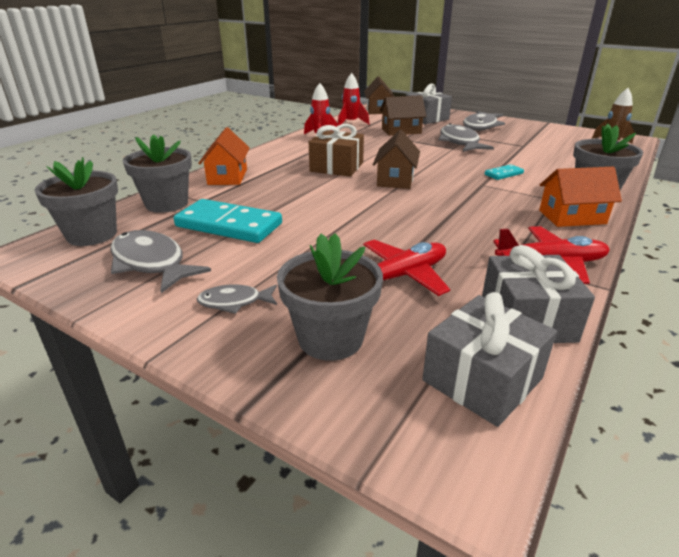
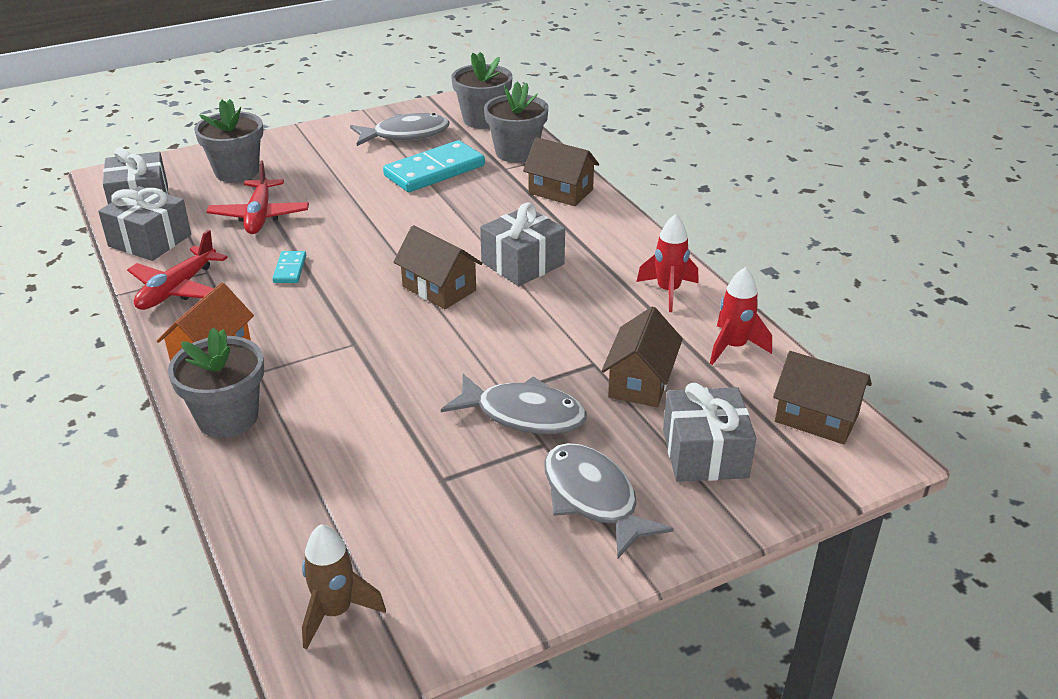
camera: 120 degrees right, 5 degrees up
grey fish [197,284,277,314] -> none
orange house [198,127,250,185] -> brown house [523,137,599,206]
brown gift [309,124,364,177] -> grey gift [480,202,565,286]
turquoise domino [485,164,524,180] -> turquoise domino moved to [272,251,306,283]

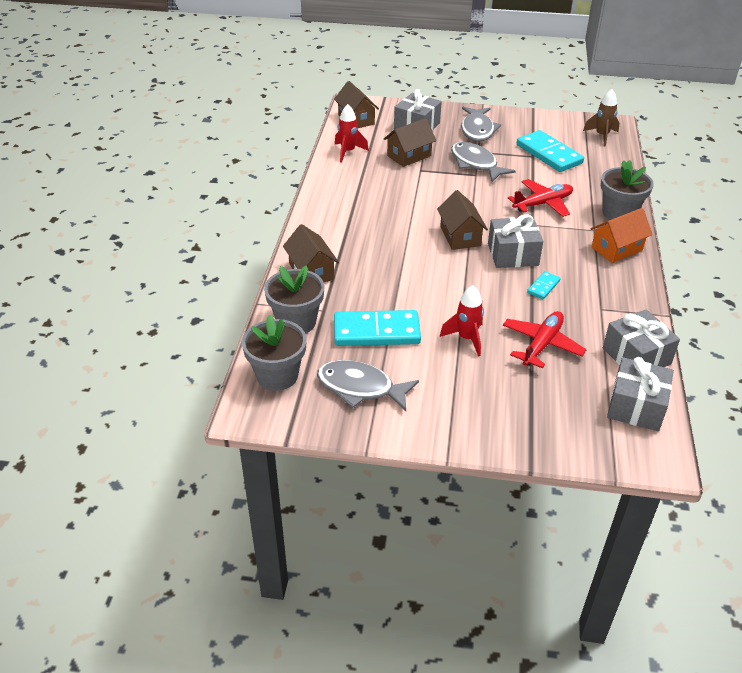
camera: 145 degrees left, 5 degrees up
red plane [127,230,228,310] -> red plane moved to [508,179,573,217]
grey flower pot [194,99,263,182] -> none
grey gift [480,202,565,286] -> grey gift moved to [488,214,543,268]
red rocket [637,214,699,312] -> red rocket moved to [440,285,484,357]
none -> turquoise domino [517,130,584,172]

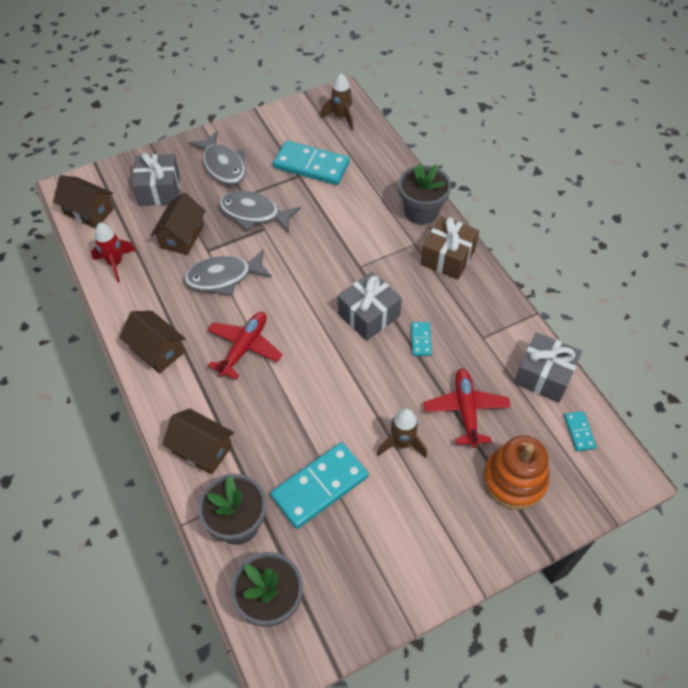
camera: 35 degrees left, 15 degrees up
grey fish [317,360,419,411] -> grey fish moved to [184,249,272,296]
brown house [437,190,488,250] -> brown house moved to [119,311,186,374]
red rocket [440,285,484,357] -> brown rocket [377,408,427,458]
red plane [508,179,573,217] -> red plane moved to [207,312,283,380]
orange house [590,208,653,263] -> brown gift [421,216,479,280]
grey gift [607,357,674,431] -> turquoise domino [564,411,597,452]
none -> orange stacking toy [483,436,550,510]

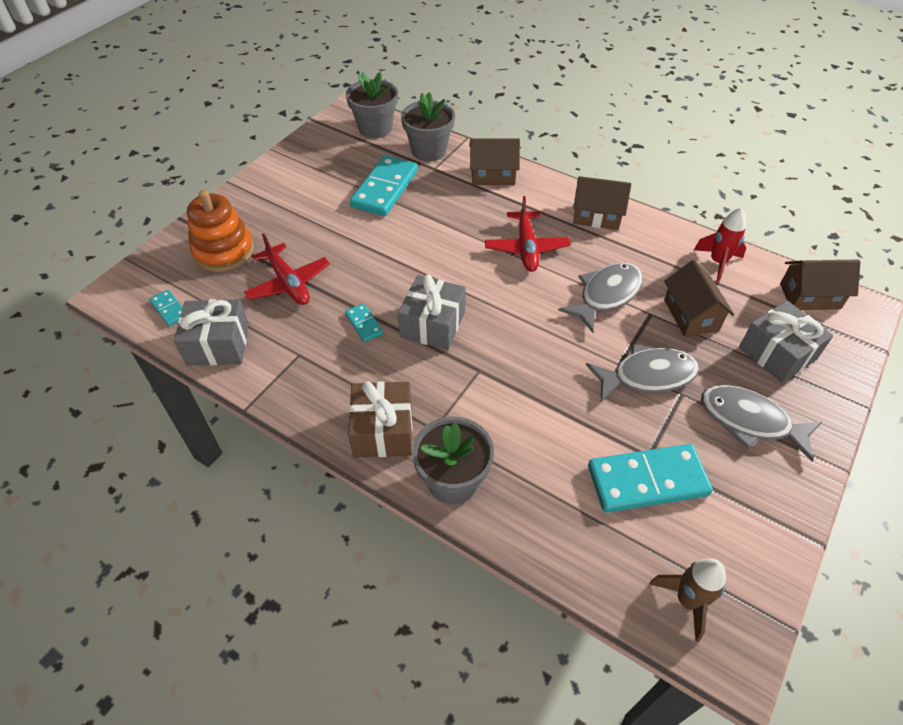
camera: 150 degrees right, 5 degrees down
brown rocket [377,408,427,458] -> none

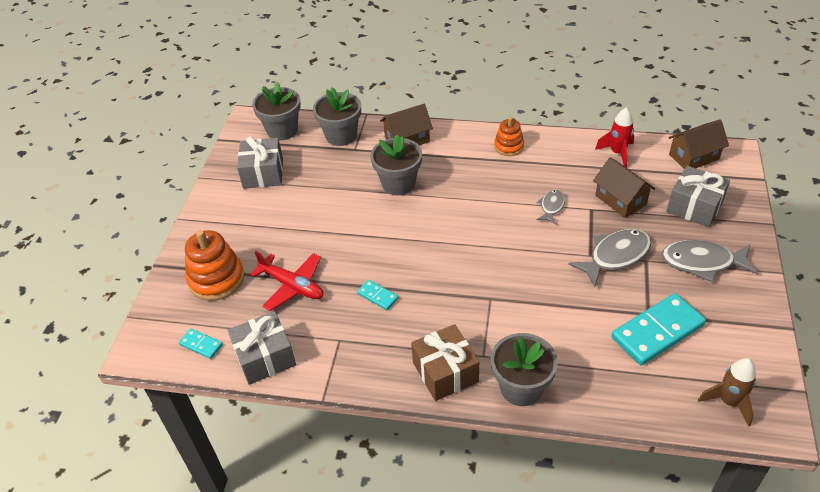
camera: 20 degrees left, 5 degrees down
turquoise domino [350,155,418,216] -> none
grey gift [398,275,466,350] -> grey gift moved to [237,136,283,189]
red plane [485,196,571,272] -> none
grey fish [558,263,643,333] -> grey fish [536,189,565,224], size x0.57
brown house [573,176,631,230] -> orange stacking toy [494,117,524,156]
none -> grey flower pot [370,135,422,195]

